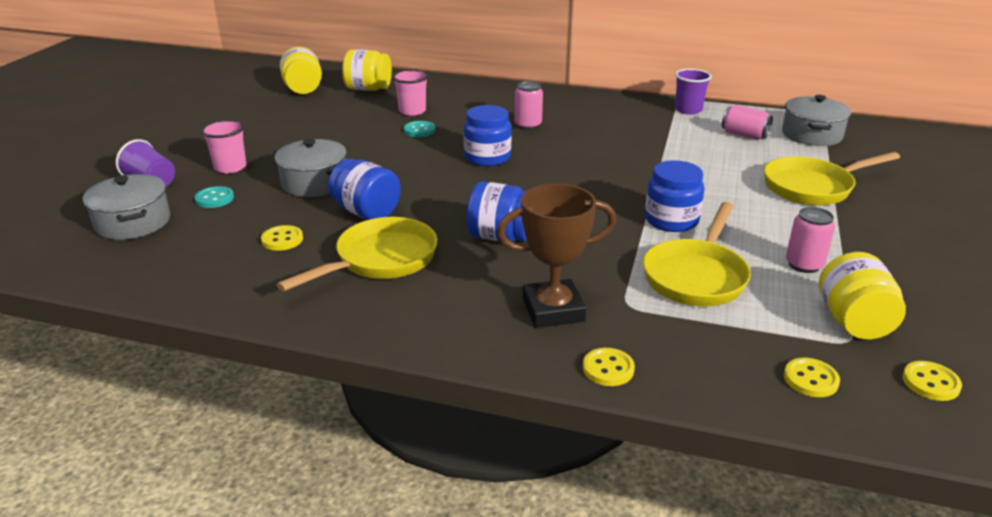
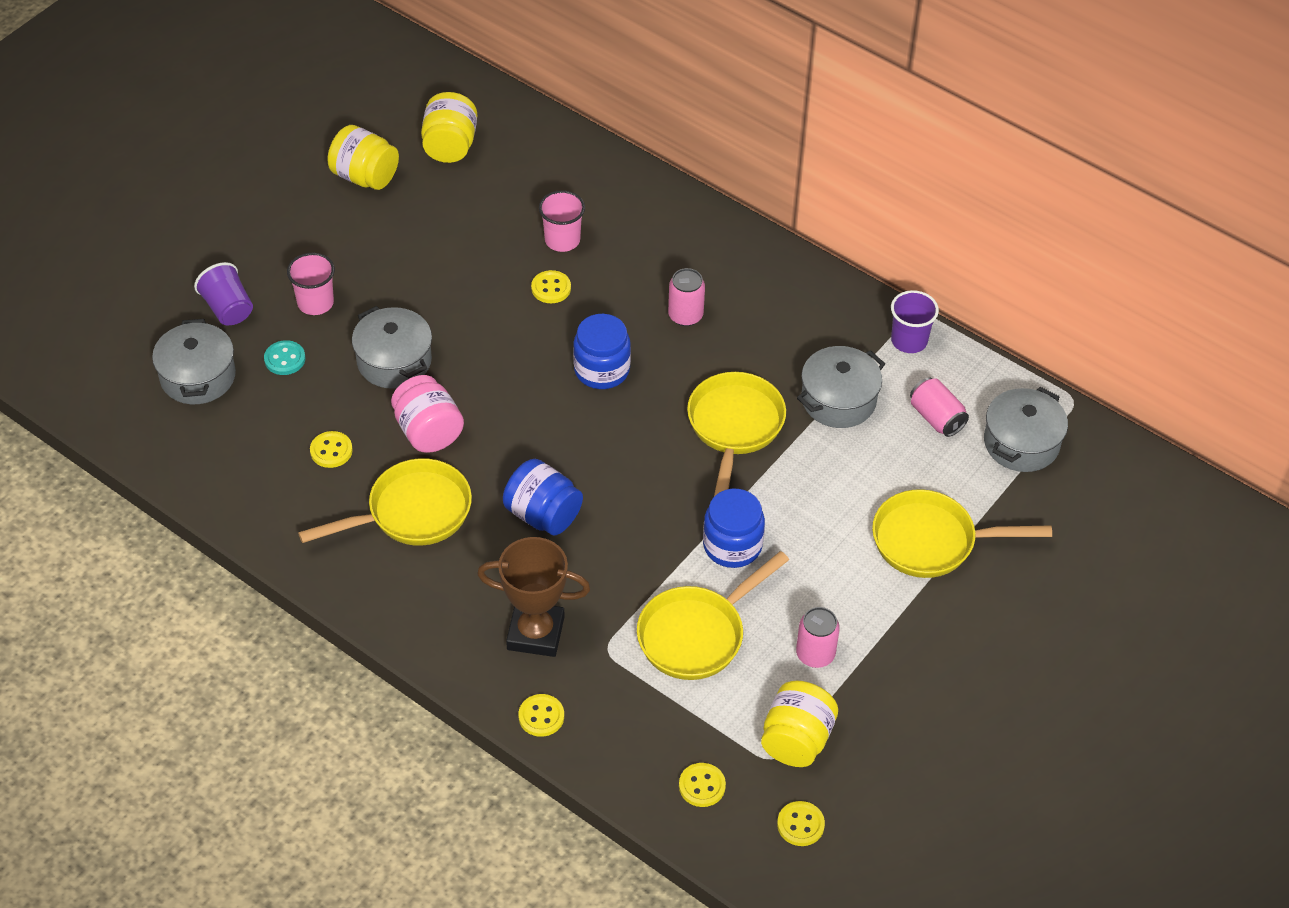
camera: 20 degrees right, 20 degrees up
blue jar [328,159,401,220] -> pink jar [391,375,464,453]
yellow jar [342,49,392,91] -> yellow jar moved to [327,125,399,190]
turquoise button [404,121,435,137] -> yellow button [531,270,571,303]
none -> yellow pan [687,372,786,496]
none -> grey pot [797,346,885,428]

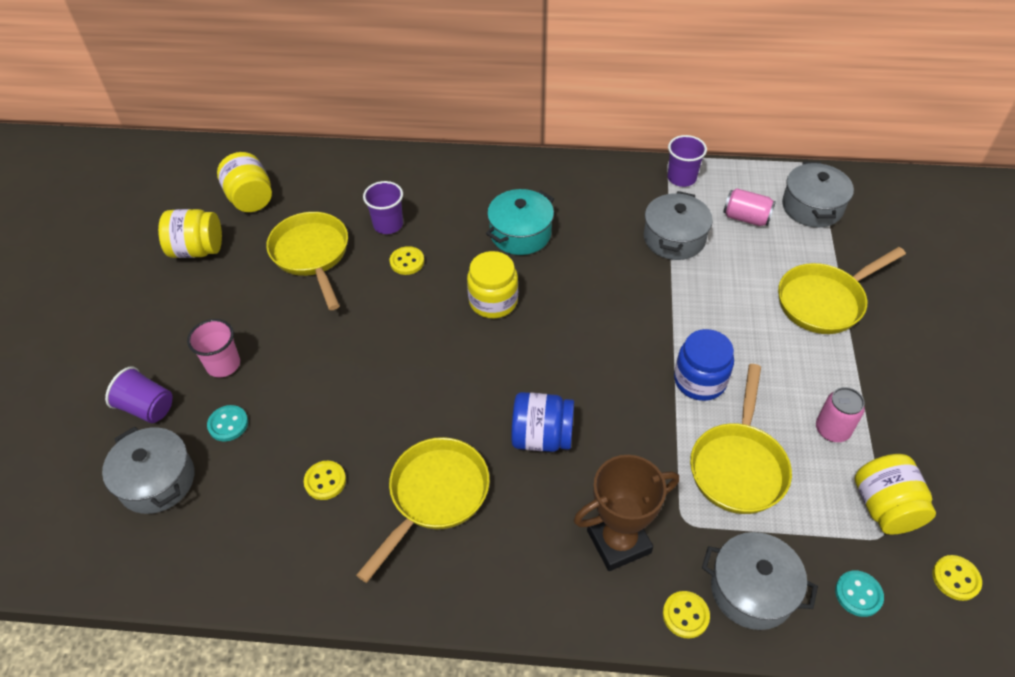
camera: 30 degrees left, 0 degrees up
grey pot [352,306,432,389] -> grey pot moved to [702,532,818,630]
pink jar [391,375,464,453] -> none
pink cup [539,190,585,252] -> purple cup [363,181,403,234]
blue jar [573,314,631,389] -> yellow jar [467,251,518,318]
pink can [668,268,705,326] -> turquoise pot [486,189,554,255]
yellow button [679,763,726,807] -> turquoise button [835,571,884,617]
yellow pan [687,372,786,496] -> yellow pan moved to [266,212,348,310]

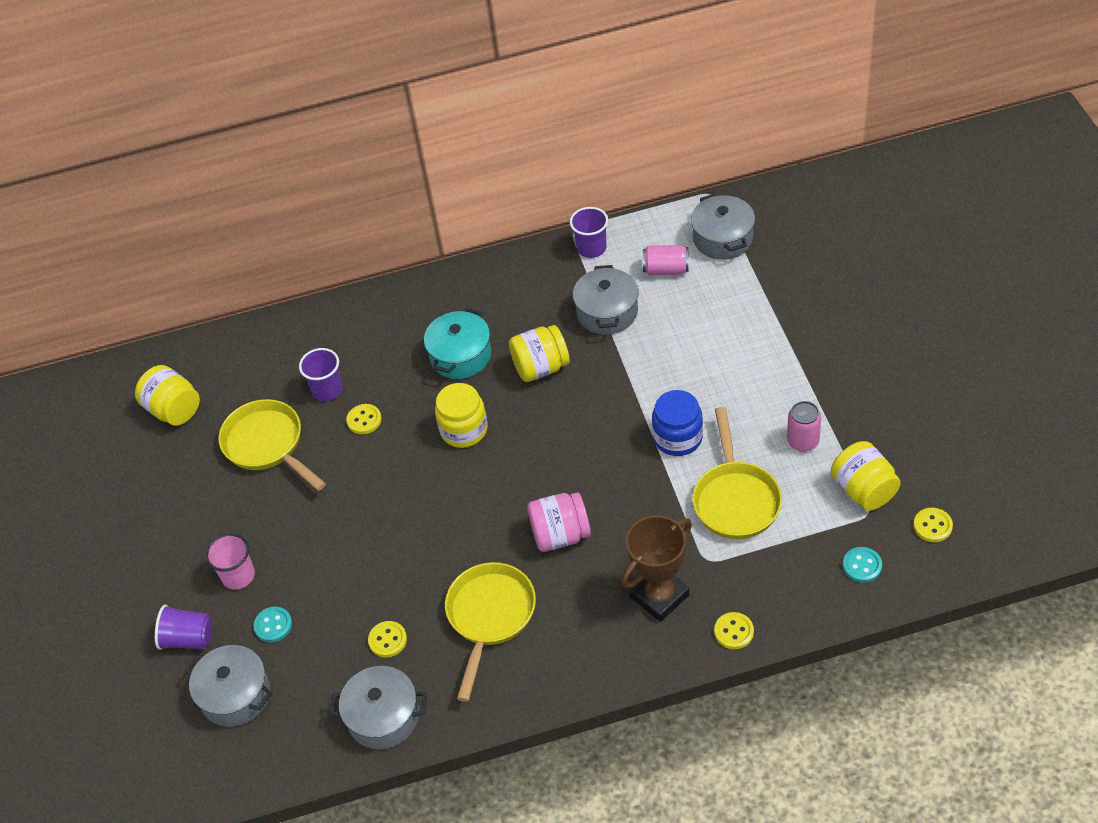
camera: 15 degrees left, 0 degrees up
yellow jar [158,209,222,258] -> yellow jar moved to [509,325,570,382]
blue jar [511,392,574,452] -> pink jar [527,492,591,552]
grey pot [702,532,818,630] -> grey pot moved to [330,666,427,749]
yellow pan [778,247,906,334] -> none

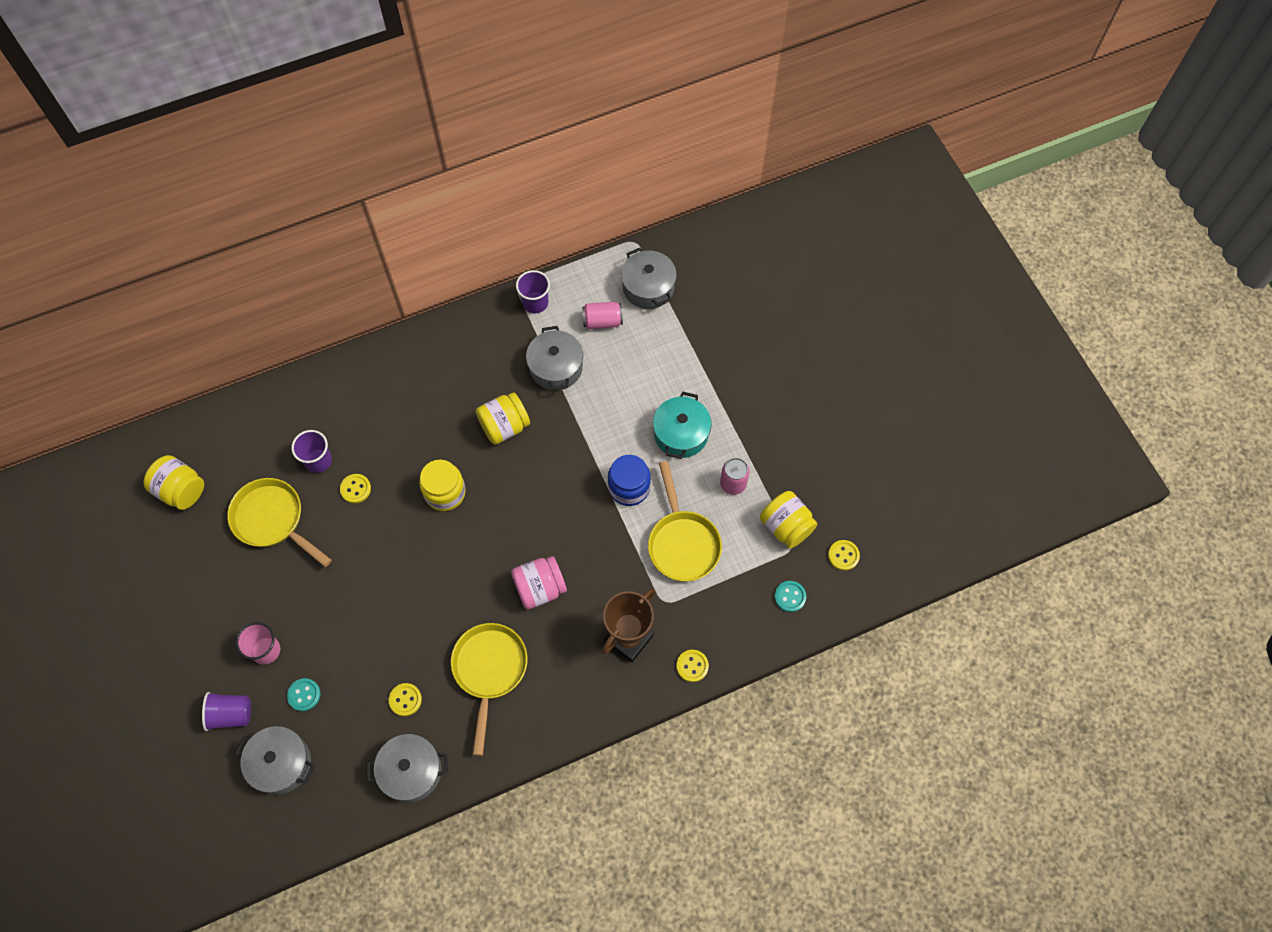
camera: 15 degrees left, 15 degrees up
turquoise pot [424,308,491,379] -> turquoise pot moved to [653,391,712,459]

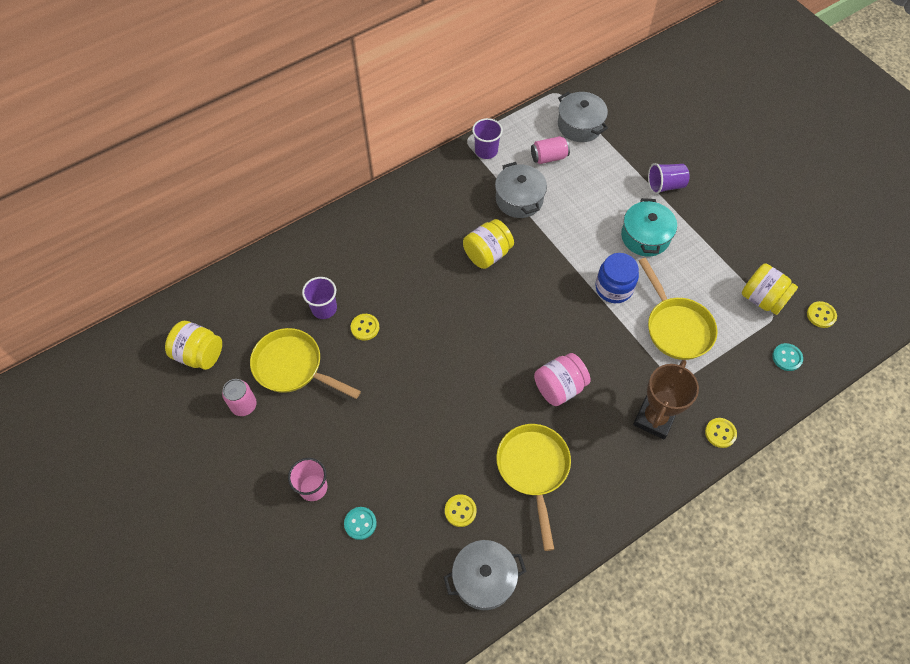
camera: 10 degrees left, 5 degrees down
purple cup [202,692,251,731] -> purple cup moved to [648,163,690,194]
grey pot [235,726,315,795] -> none
yellow jar [419,460,466,511] -> none
pink can [720,458,750,495] -> pink can moved to [222,379,257,416]

